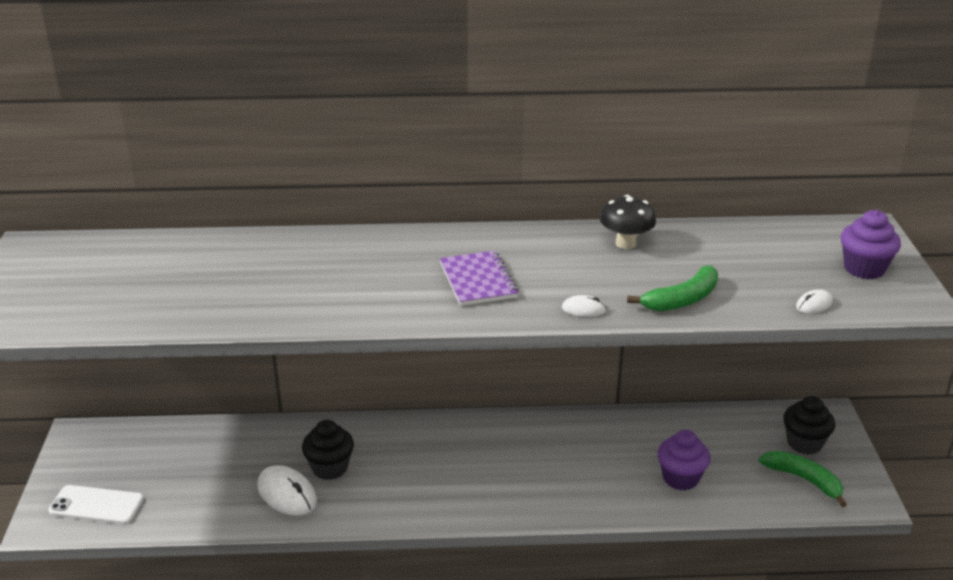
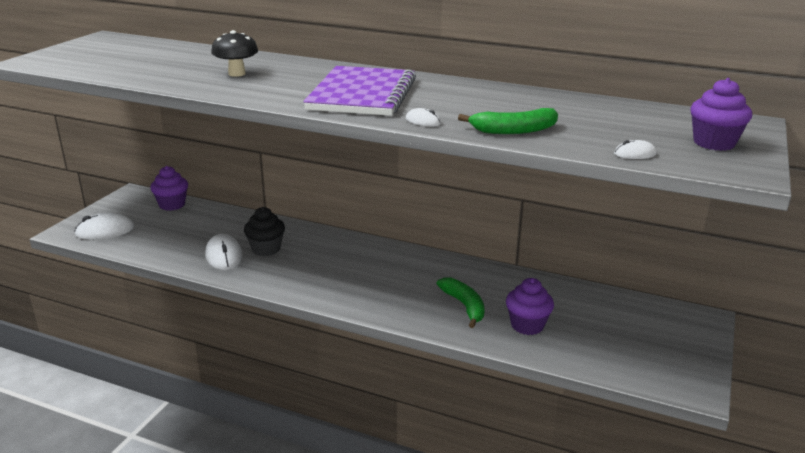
camera: 25 degrees right, 5 degrees down
white phone [48,485,144,524] -> white mouse [74,213,134,240]
purple notebook [440,251,519,306] -> purple notebook [303,66,416,116], size x1.72
black mushroom [600,195,656,249] -> black mushroom moved to [211,30,258,77]
green banana [759,451,847,507] -> green banana moved to [437,277,485,328]
black cupcake [783,396,835,455] -> none
none -> purple cupcake [150,166,188,211]

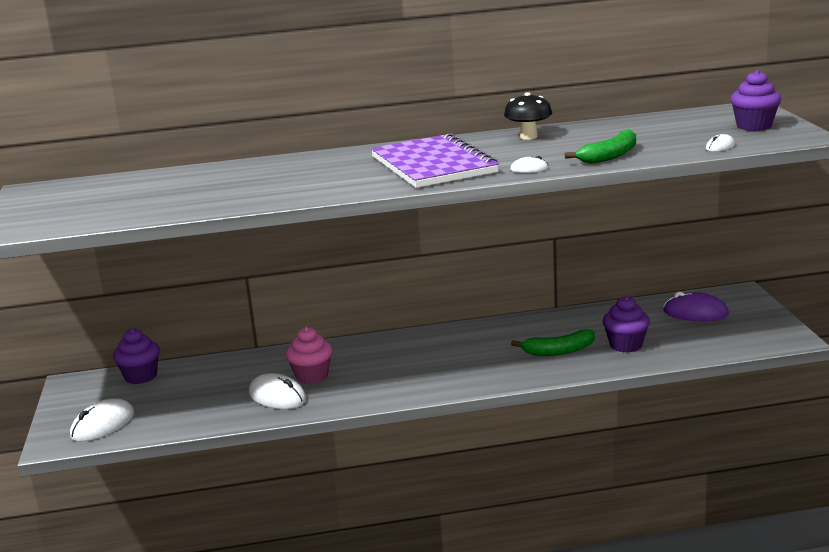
camera: 30 degrees left, 5 degrees down
black mushroom [211,30,258,77] -> black mushroom moved to [504,92,552,140]
black cupcake [244,207,285,256] -> pink cupcake [286,327,333,384]
green banana [437,277,485,328] -> green banana turned 135 degrees clockwise [511,329,595,356]
none -> purple mouse [663,292,729,321]

